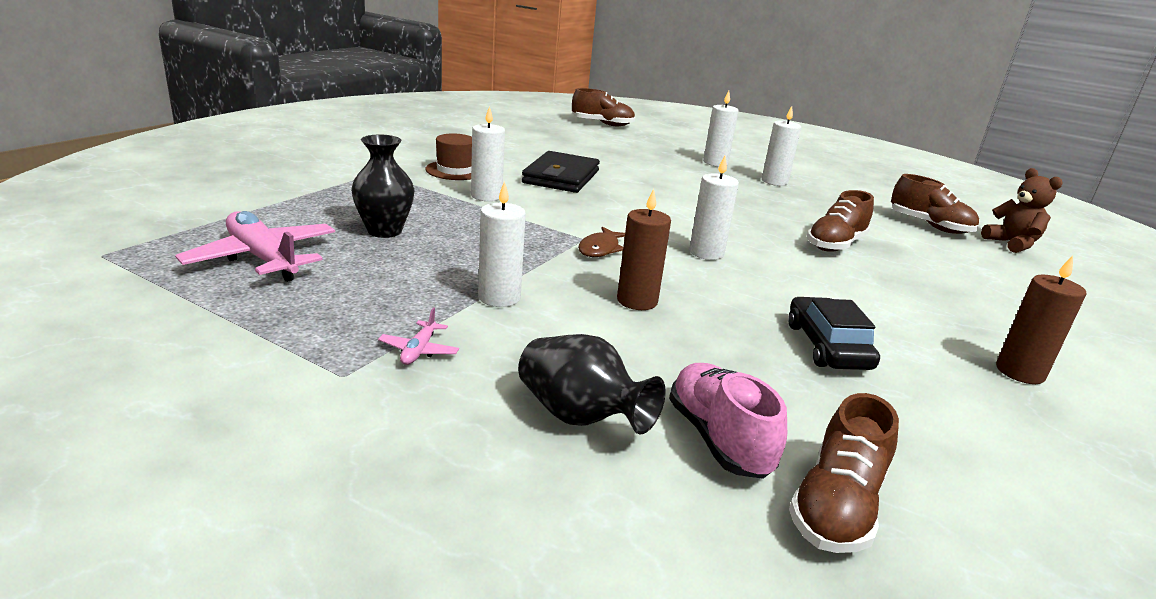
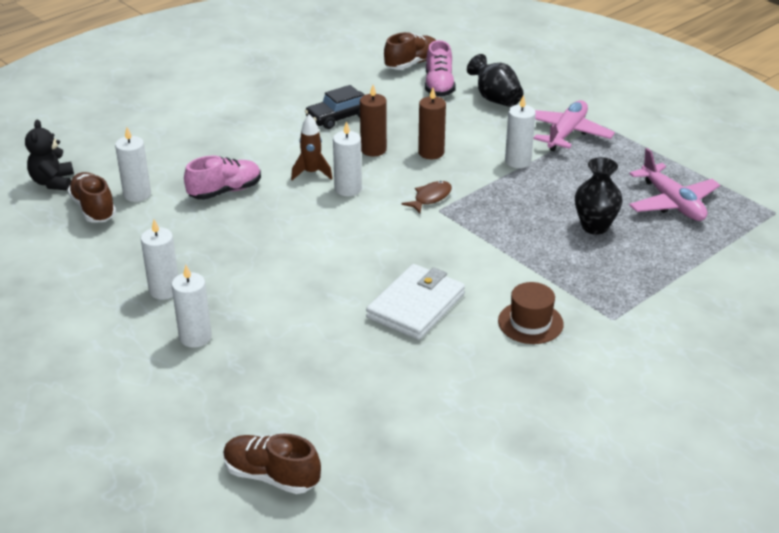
camera: 160 degrees left, 10 degrees up
pink plane [378,307,459,365] -> pink plane [533,100,615,151], size x2.23
white candle [471,106,505,201] -> white candle moved to [115,127,151,202]
black wallet [522,151,600,193] -> white wallet [366,264,465,340]
black car [788,297,880,370] -> black car turned 45 degrees clockwise [305,85,365,129]
brown shoe [807,190,874,252] -> pink shoe [184,156,261,200]
brown teddy bear [981,168,1063,253] -> black teddy bear [25,120,74,191]
brown candle [996,255,1086,384] -> brown candle moved to [360,85,387,156]
none -> brown rocket [291,114,333,180]

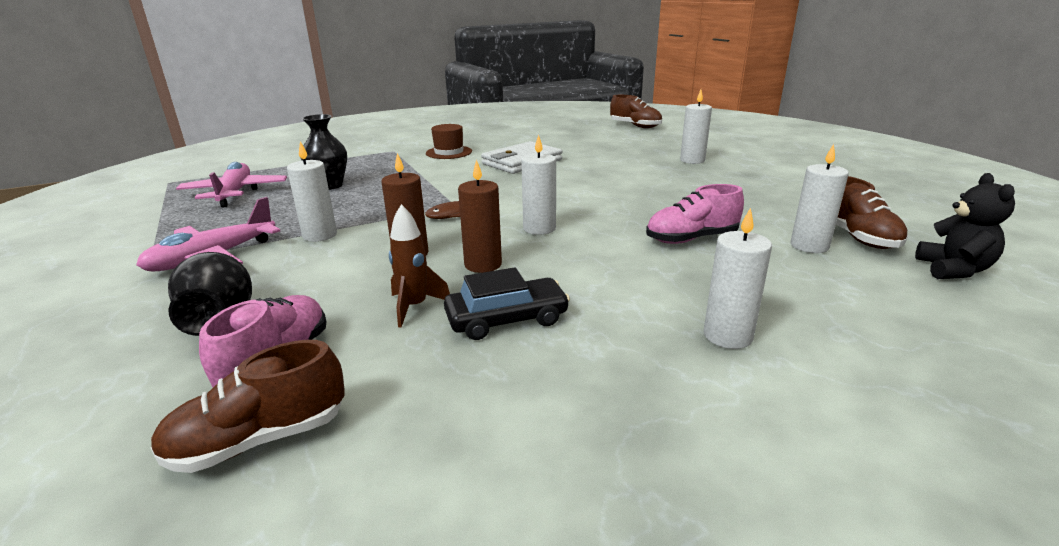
camera: 165 degrees left, 10 degrees down
white candle [141,219,178,300] -> white candle moved to [703,207,772,349]
brown rocket [291,114,333,180] -> brown rocket moved to [389,204,450,328]

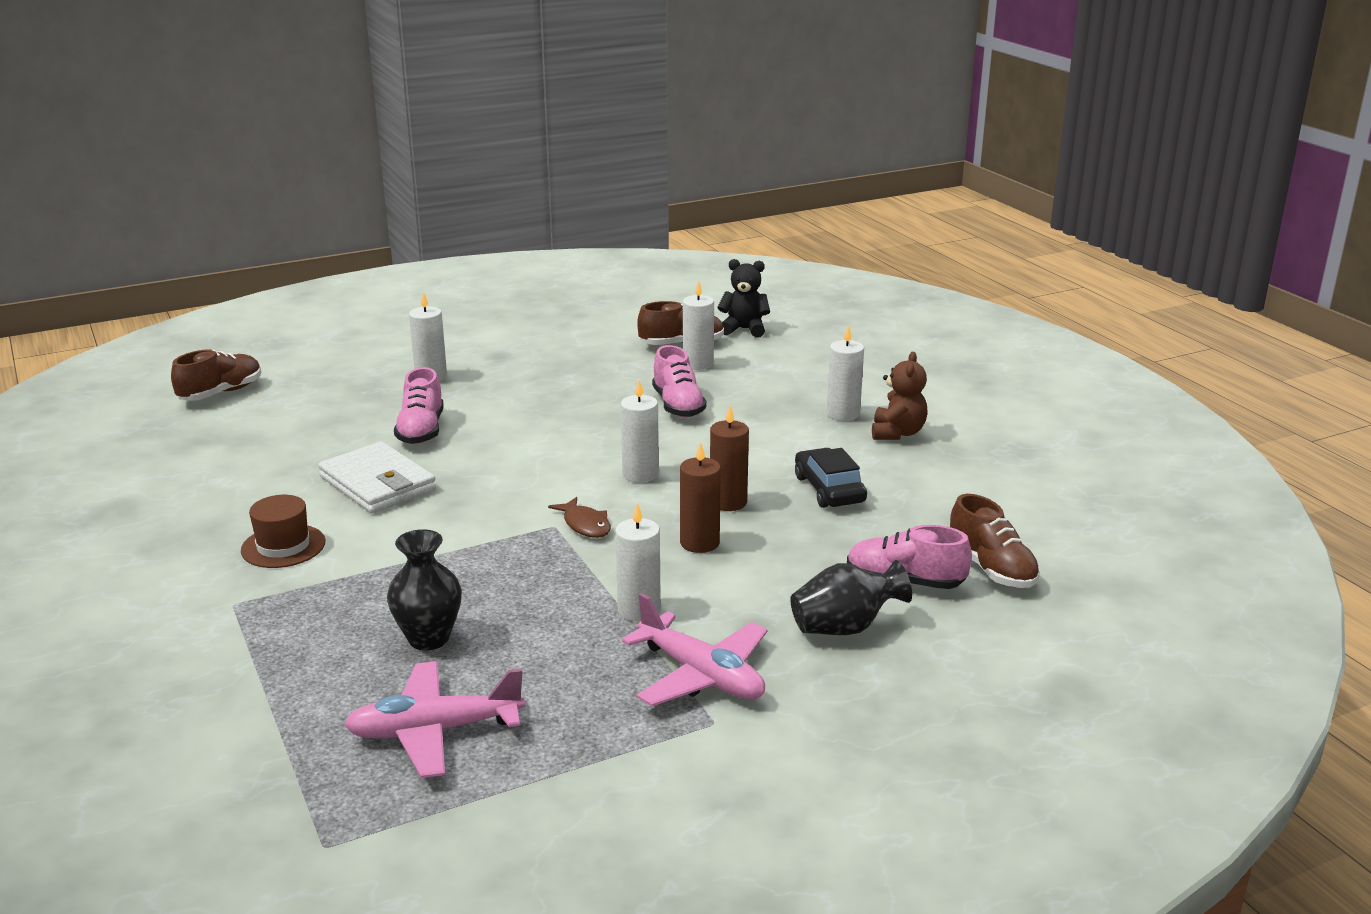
camera: 90 degrees left, 0 degrees up
brown rocket [389,204,450,328] -> none
none -> pink shoe [394,367,444,444]
none -> brown teddy bear [872,352,928,440]

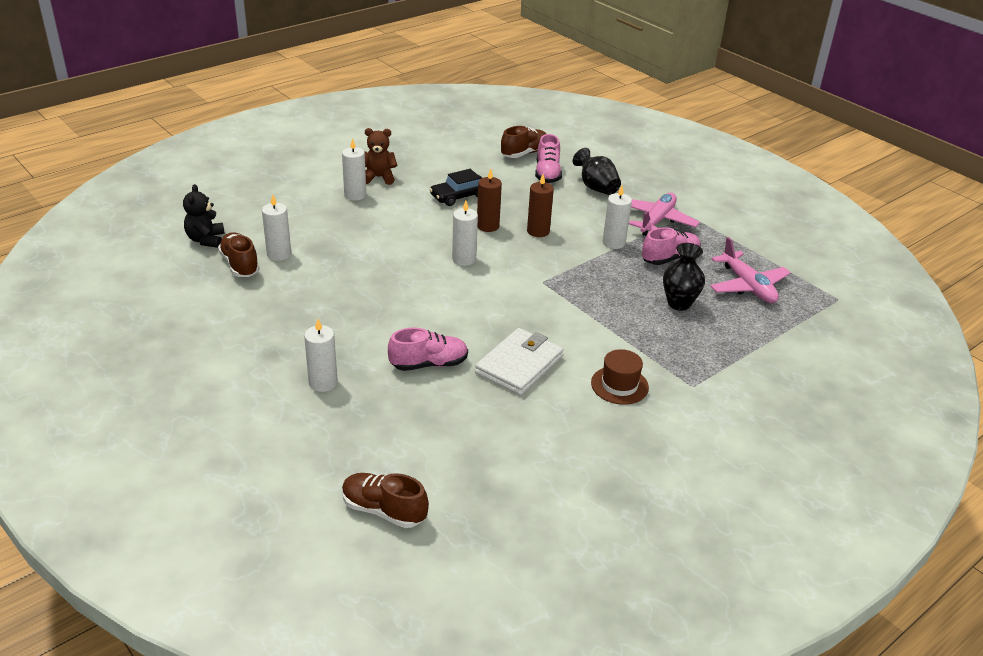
camera: 105 degrees left, 10 degrees up
brown fish [548,497,611,538] -> none
pink shoe [652,345,707,418] -> pink shoe moved to [642,227,701,265]

